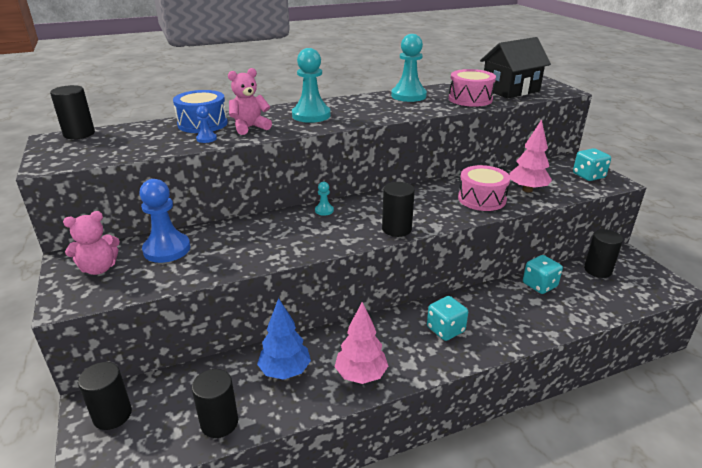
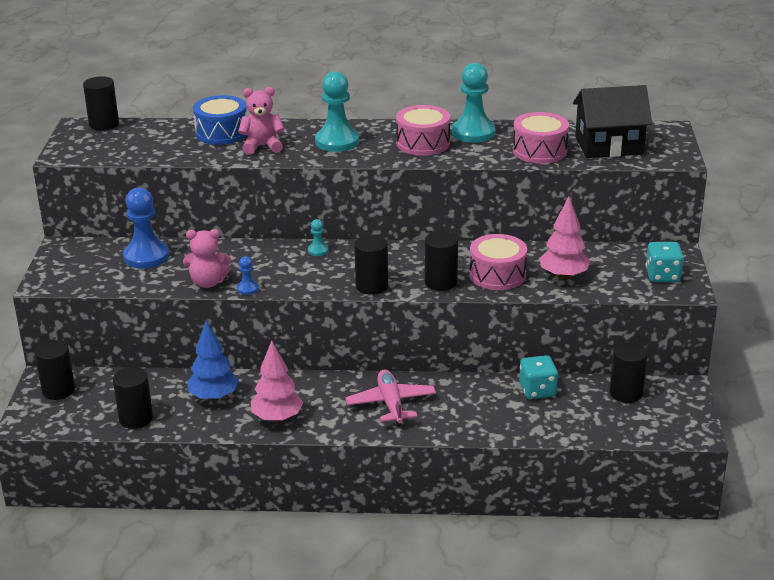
camera: 25 degrees right, 0 degrees up
pink teddy bear [63,211,120,275] -> pink teddy bear moved to [183,229,231,288]
blue pawn [196,106,217,143] -> blue pawn moved to [237,256,259,295]
turquoise dice [427,296,468,341] -> pink plane [345,369,436,426]
none -> pink drum [396,105,450,156]
none -> black cylinder [425,231,458,291]

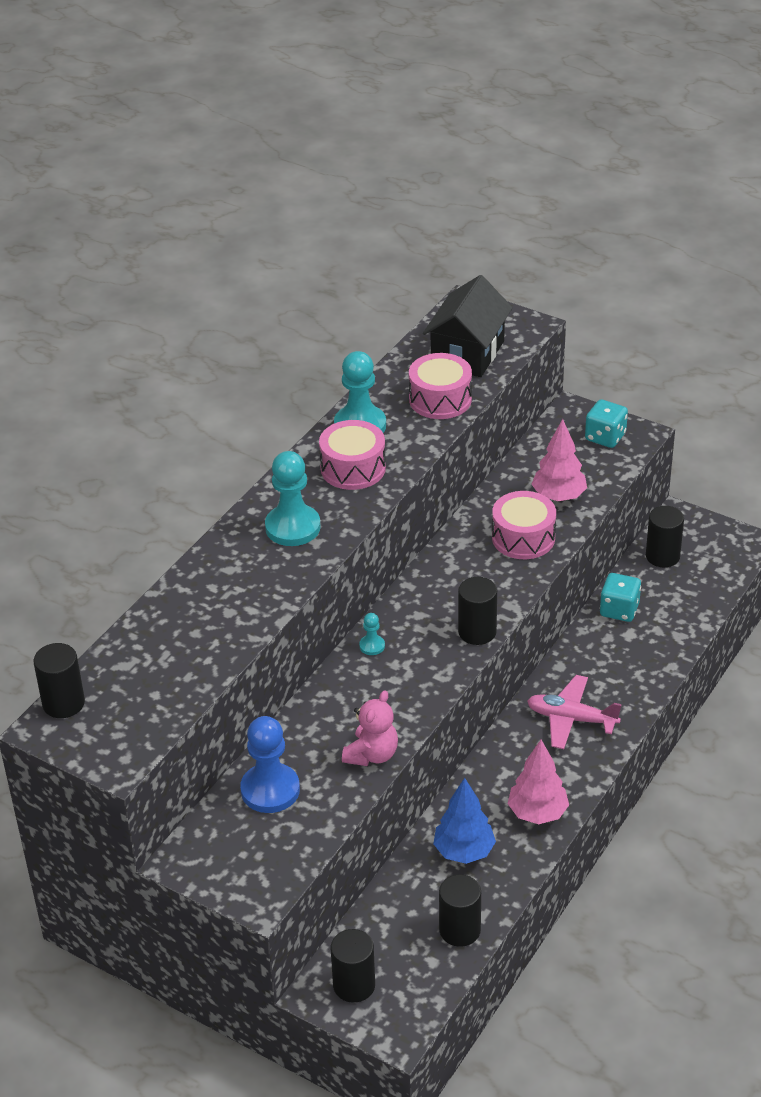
camera: 60 degrees left, 10 degrees up
blue drum [193,95,247,145] -> none
blue pawn [237,256,259,295] -> none
pink teddy bear [238,87,285,155] -> none
black cylinder [425,231,458,291] -> none

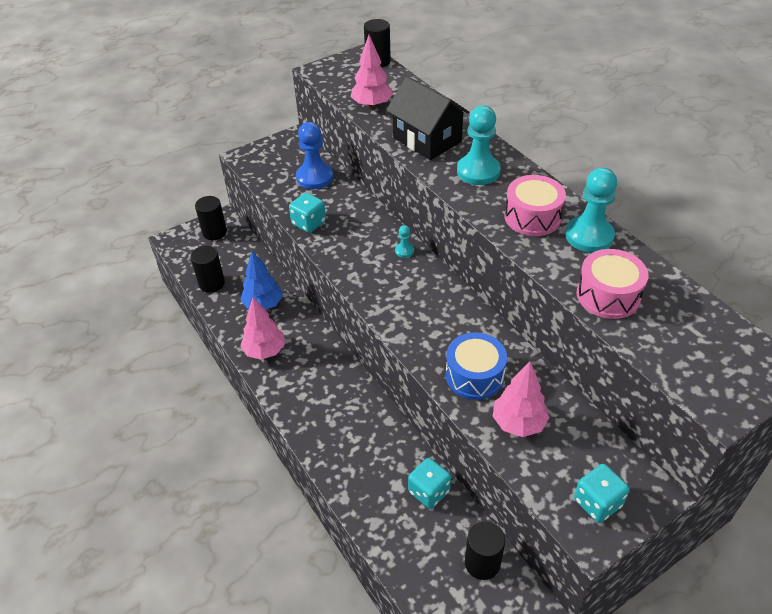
camera: 115 degrees right, 5 degrees up
pink teddy bear [342,690,398,766] -> turquoise dice [289,193,326,233]
black house [423,275,513,377] -> black house moved to [386,76,470,160]
black cylinder [458,577,497,645] -> none
pink drum [492,491,556,559] -> blue drum [446,332,507,400]
pink plane [527,675,622,749] -> none
none -> pink tree [351,35,393,109]

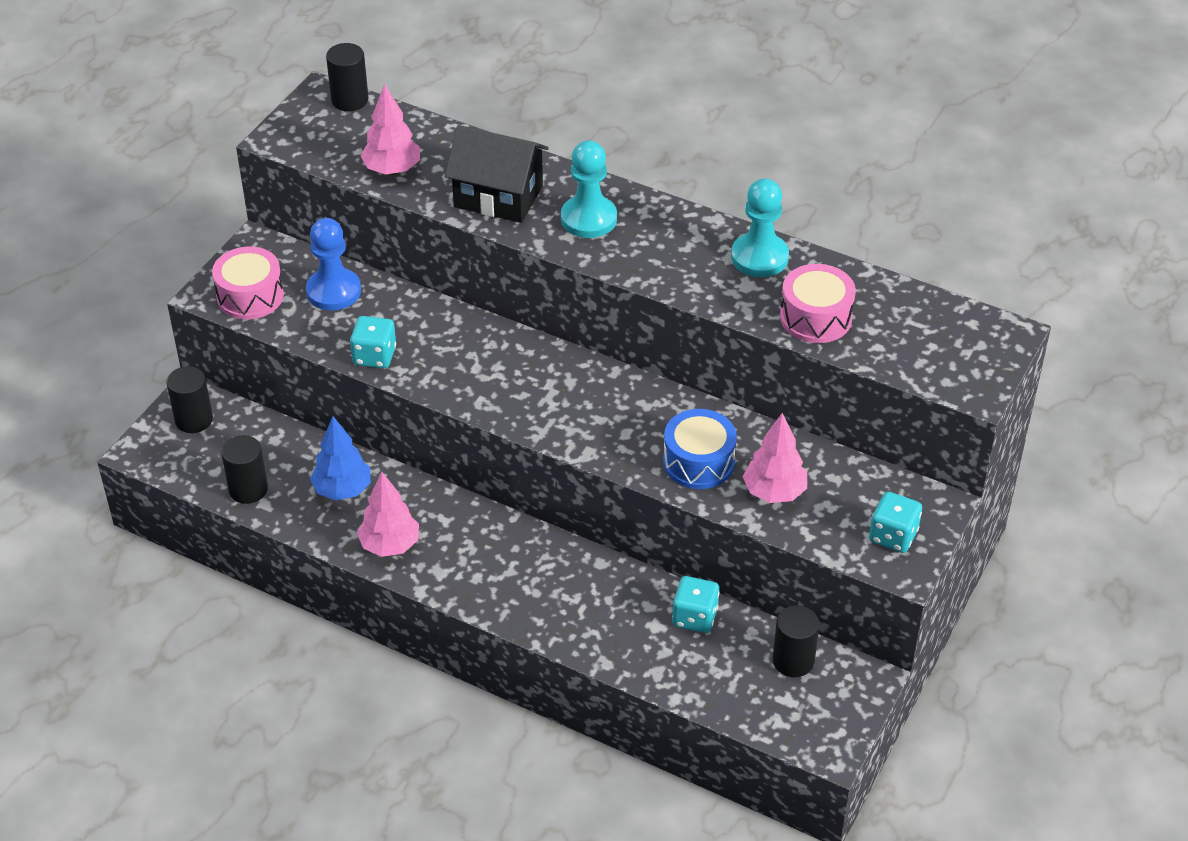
camera: 30 degrees left, 0 degrees up
turquoise pawn [395,225,414,258] -> none
pink drum [504,175,566,236] -> pink drum moved to [212,247,284,320]

